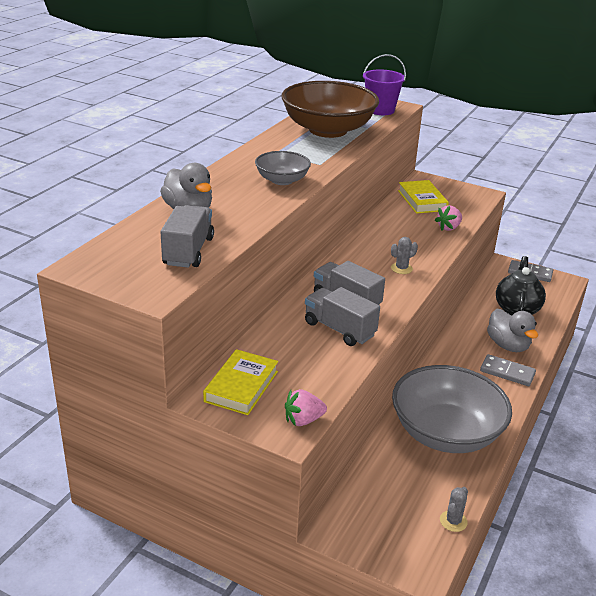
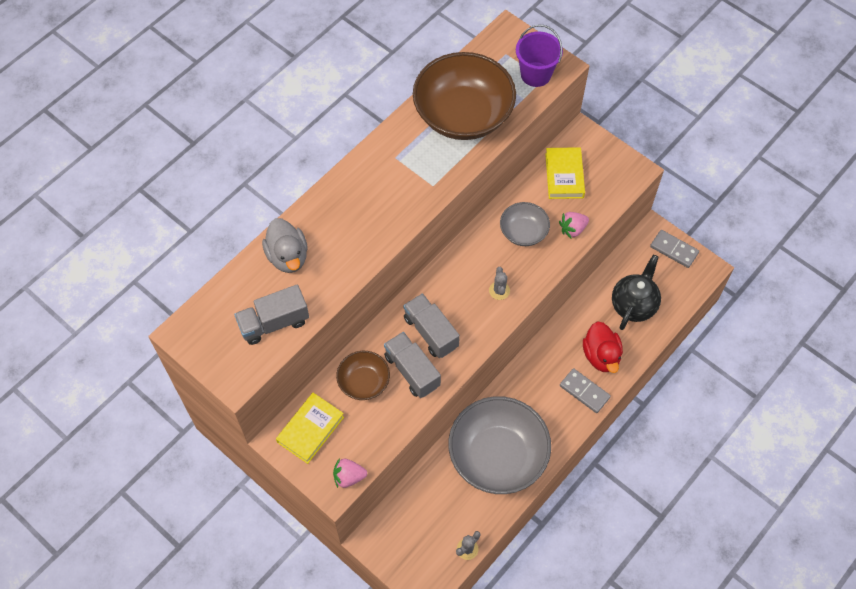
camera: 15 degrees right, 30 degrees up
grey truck [161,205,214,268] -> grey truck turned 135 degrees counterclockwise [234,285,309,345]
grey bowl [255,151,311,185] -> grey bowl moved to [500,202,550,246]
grey cactus [391,237,418,274] -> grey cactus turned 75 degrees counterclockwise [489,267,510,300]
grey duck [487,309,538,352] -> red duck [583,321,623,373]
none -> brown bowl [336,351,390,400]

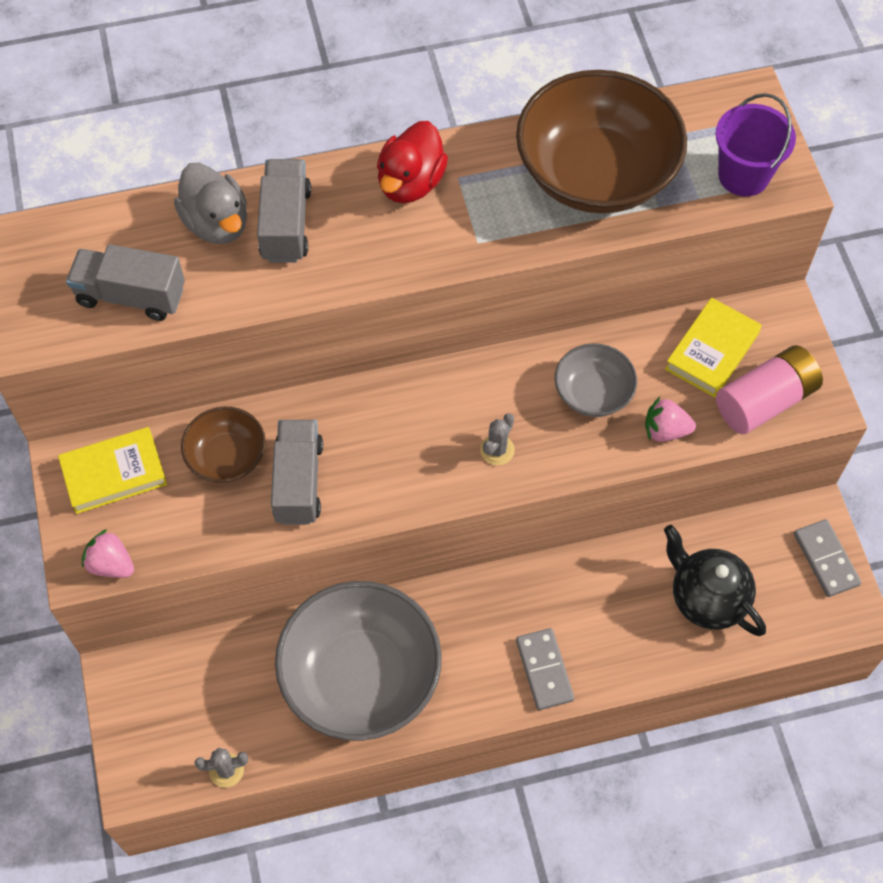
camera: 35 degrees right, 0 degrees up
grey duck [262,218,308,273] -> grey duck turned 45 degrees counterclockwise [174,163,247,244]
grey truck [403,293,460,358] -> grey truck moved to [257,159,311,262]
red duck [583,321,623,373] -> red duck moved to [377,121,448,203]
black teapot [612,255,661,330] -> black teapot turned 105 degrees counterclockwise [664,525,766,636]
none -> pink battery [716,345,823,434]

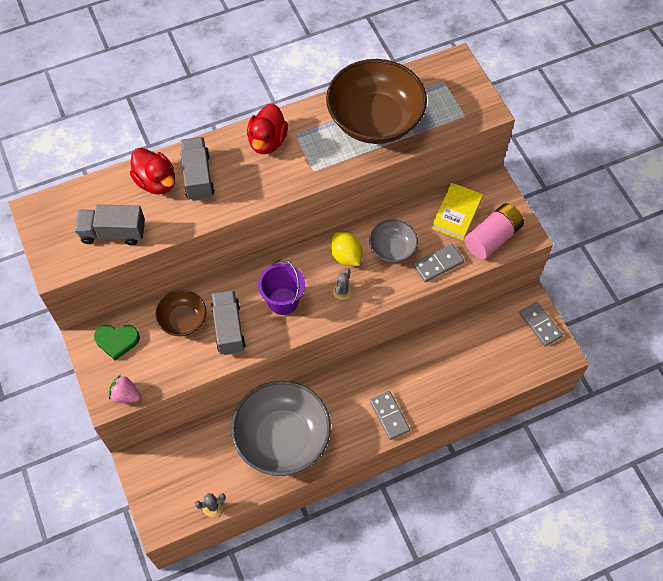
camera: 10 degrees left, 0 degrees up
yellow book [58,427,167,514] -> green heart [94,325,140,361]
grey duck [174,163,247,244] -> red duck [130,148,175,195]
pink strawberry [645,397,696,442] -> grey domino [413,244,464,282]
black teapot [664,525,766,636] -> none
purple bucket [715,93,796,196] -> purple bucket moved to [258,259,305,315]
none -> yellow lemon [330,232,362,266]

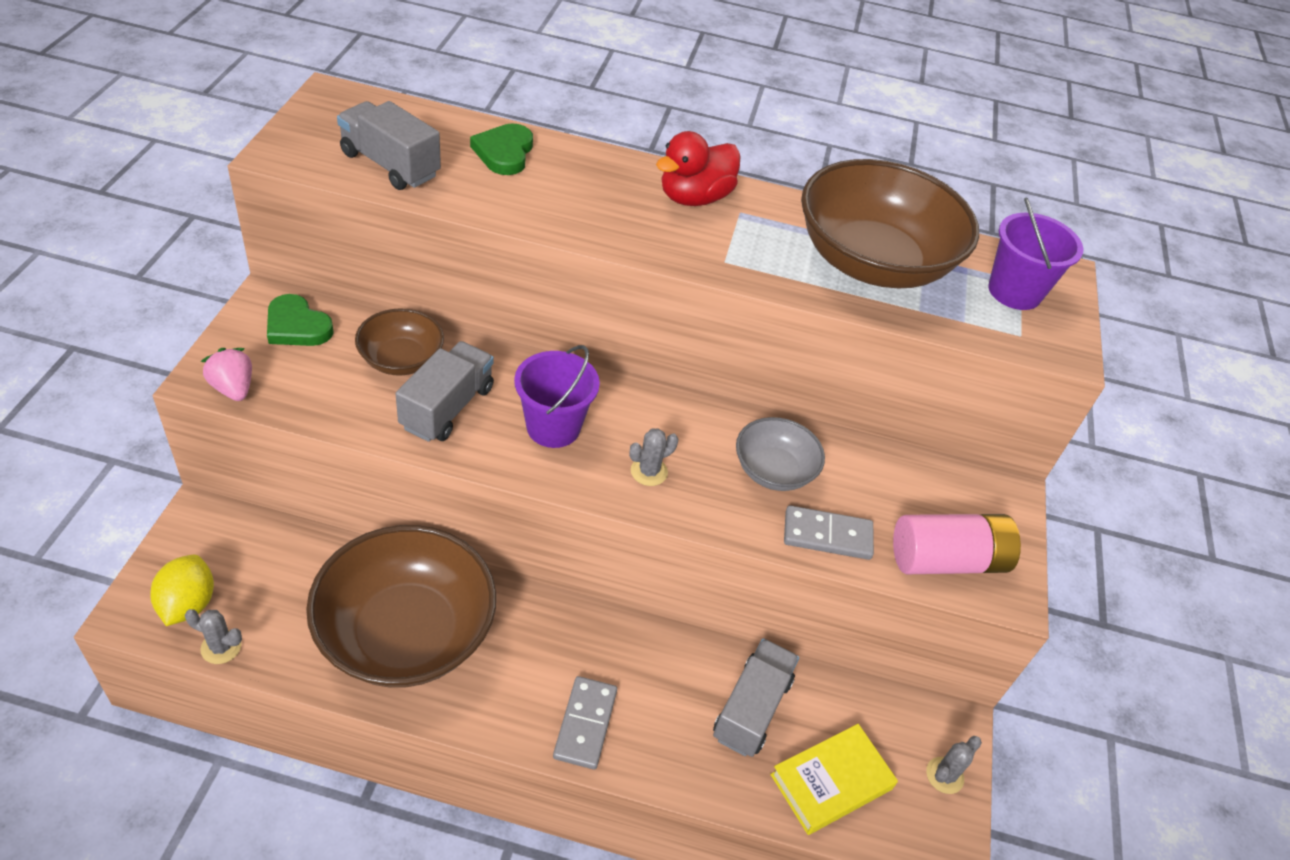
camera: 30 degrees right, 15 degrees down
red duck [130,148,175,195] -> green heart [470,123,533,175]
grey truck [180,137,215,201] -> grey truck moved to [713,638,799,757]
grey bowl [231,381,331,476] -> brown bowl [306,525,496,688]
yellow lemon [330,232,362,266] -> yellow lemon moved to [150,555,214,626]
yellow book [432,183,483,241] -> yellow book moved to [770,724,898,835]
grey domino [519,302,563,346] -> grey cactus [926,736,982,794]
none -> purple bucket [988,197,1083,310]

